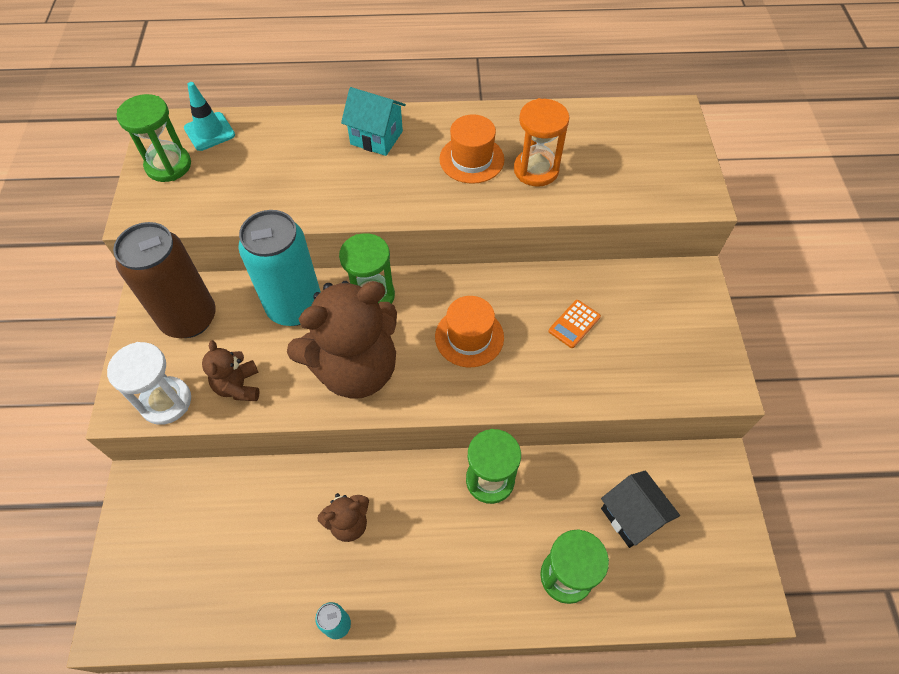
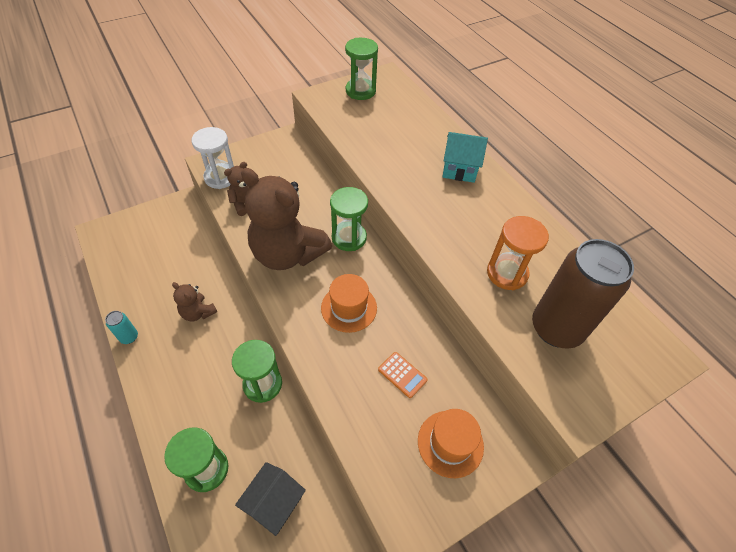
camera: 60 degrees right, 5 degrees down
brown can [113,222,216,338] -> brown can moved to [532,239,634,348]
turquoise traffic cone [184,82,235,151] -> none
turquoise can [238,210,321,326] -> none
turquoise house [341,87,406,156] -> turquoise house turned 75 degrees counterclockwise [442,132,488,183]
orange hat [439,114,504,184] -> orange hat moved to [418,409,484,478]
orange calculator [549,300,601,348] -> orange calculator turned 150 degrees counterclockwise [378,352,428,398]

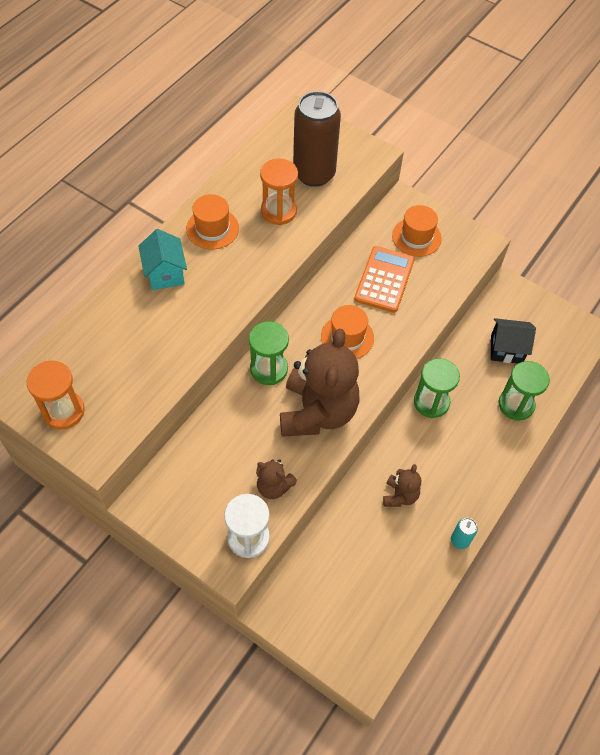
camera: 115 degrees left, 5 degrees up
green hourglass [345,38,378,100] -> orange hourglass [27,361,85,430]
orange calculator [378,352,428,398] -> orange calculator [354,246,415,313], size x1.92
none -> orange hat [186,194,239,250]

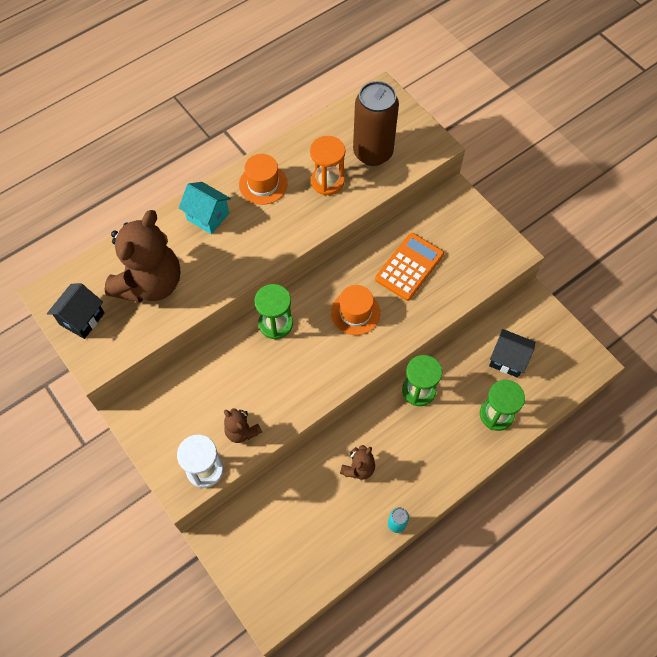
camera: 20 degrees right, 5 degrees up
orange hourglass [27,361,85,430] -> black house [47,283,105,339]
turquoise house [138,229,187,290] -> turquoise house turned 60 degrees counterclockwise [179,182,231,234]
brown teddy bear [280,329,359,437] -> brown teddy bear moved to [105,210,181,303]
orange hat [392,205,442,257] -> none

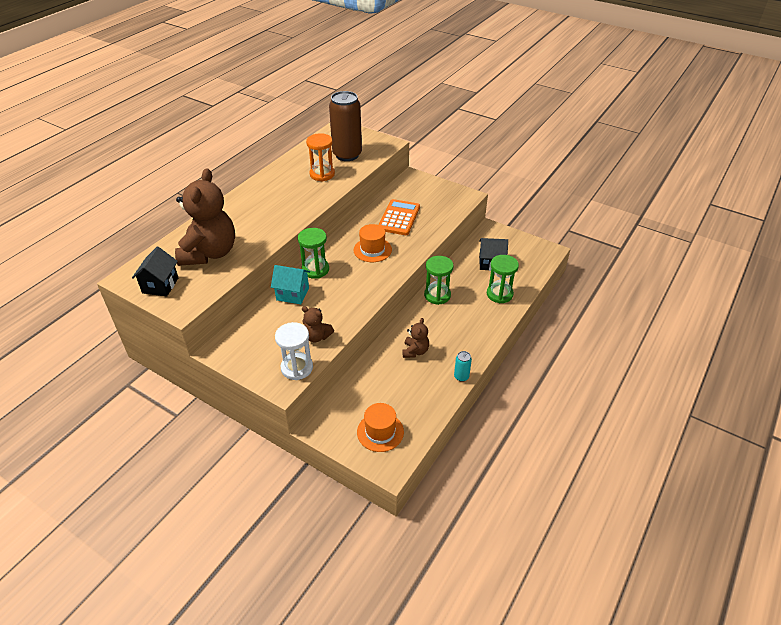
camera: 20 degrees left, 20 degrees down
turquoise house [179,182,231,234] -> turquoise house moved to [271,265,310,304]
orange hat [239,154,288,205] -> orange hat moved to [357,403,404,452]

